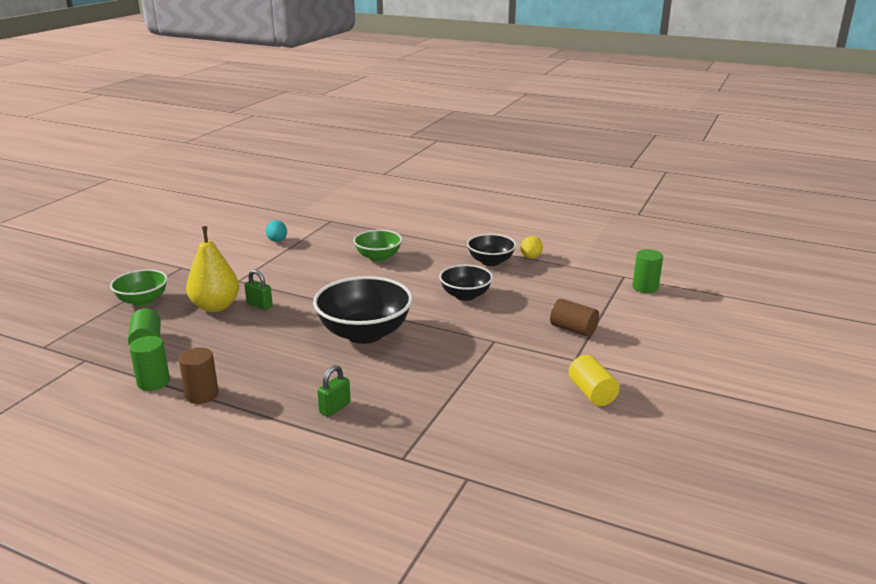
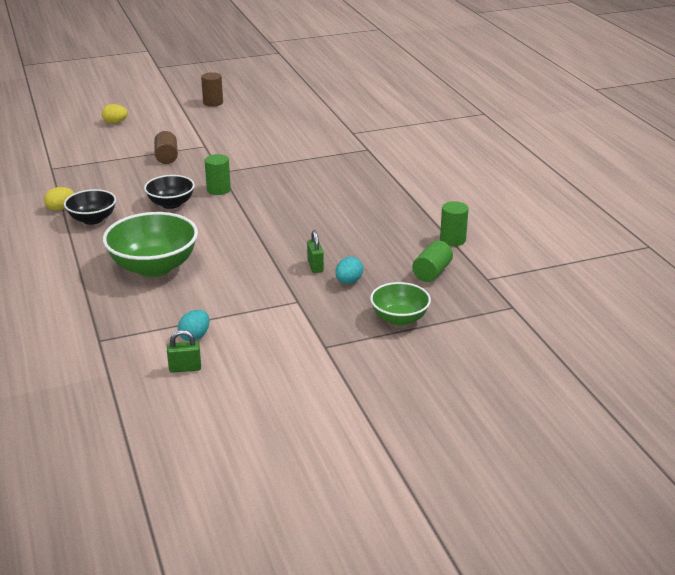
camera: 135 degrees left, 5 degrees up
brown cylinder [179,347,219,404] -> brown cylinder moved to [201,72,223,107]
yellow pear [186,226,239,312] -> turquoise egg [335,257,363,284]
black bowl [313,276,413,344] -> none
green padlock [317,365,351,417] -> green padlock moved to [167,330,201,373]
green bowl [353,230,402,262] -> green bowl [103,212,198,277], size x1.67
yellow cylinder [568,355,620,406] -> none
green cylinder [632,249,663,293] -> green cylinder moved to [205,154,231,195]
none -> yellow egg [102,104,128,124]

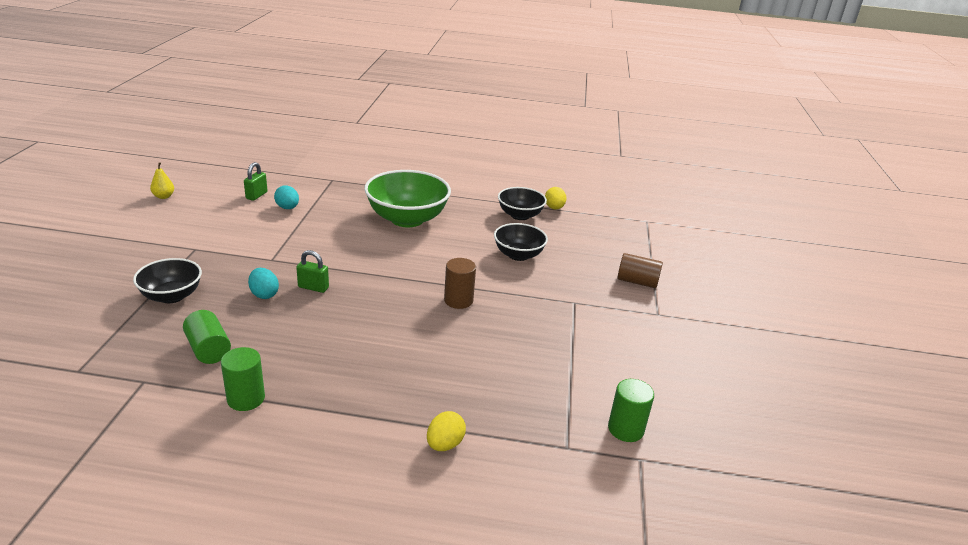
camera: 115 degrees right, 0 degrees up
yellow egg [102,104,128,124] -> yellow egg moved to [427,411,466,451]
brown cylinder [201,72,223,107] -> brown cylinder moved to [444,258,476,309]
green cylinder [205,154,231,195] -> green cylinder moved to [608,379,654,442]
green bowl [370,282,431,326] -> black bowl [133,258,202,303]
none -> yellow pear [150,162,174,199]

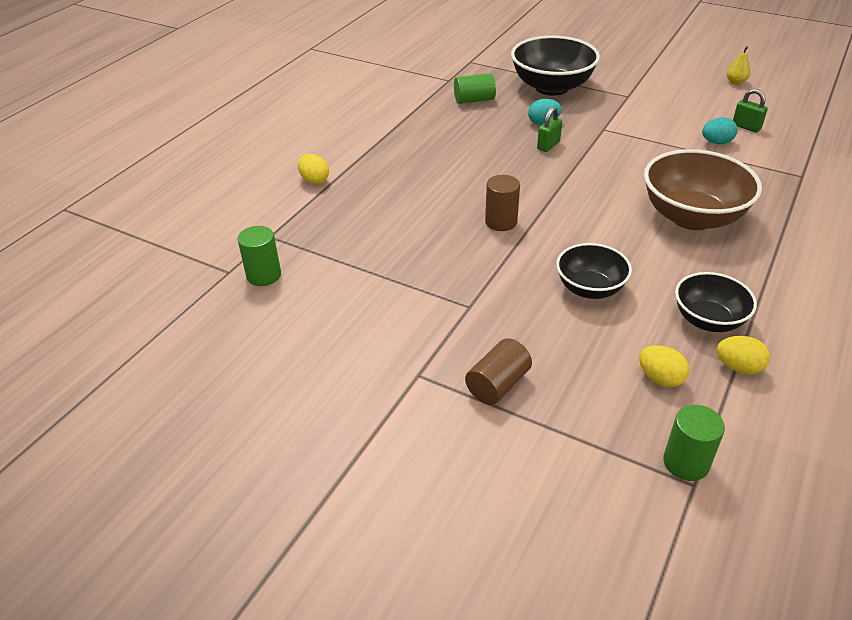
camera: 115 degrees right, 10 degrees up
black bowl [133,258,202,303] -> black bowl [511,36,600,96], size x1.67
green cylinder [221,347,265,411] -> green cylinder moved to [663,405,725,481]
green bowl [364,170,451,227] -> brown bowl [644,149,762,230]
none -> yellow egg [639,346,689,387]

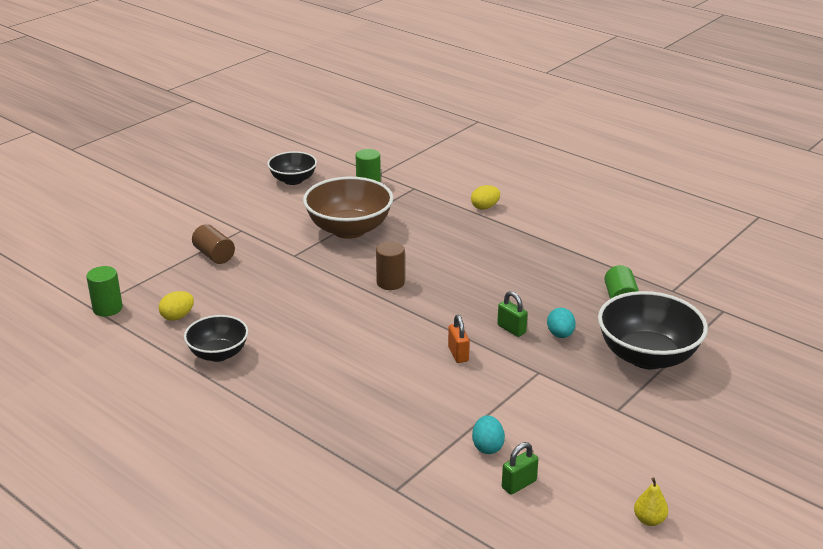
camera: 100 degrees right, 10 degrees down
black bowl [556,243,632,299] -> black bowl moved to [267,151,317,185]
brown bowl [644,149,762,230] -> brown bowl moved to [303,177,393,239]
yellow egg [717,336,770,375] -> none
none -> orange padlock [448,315,470,363]

